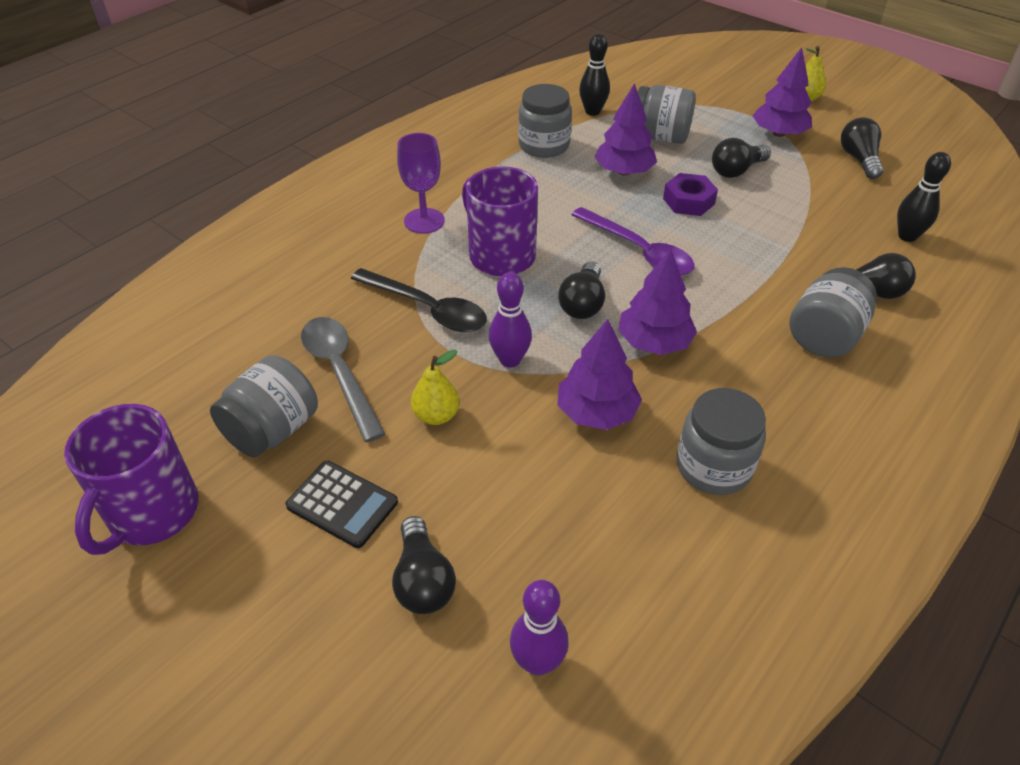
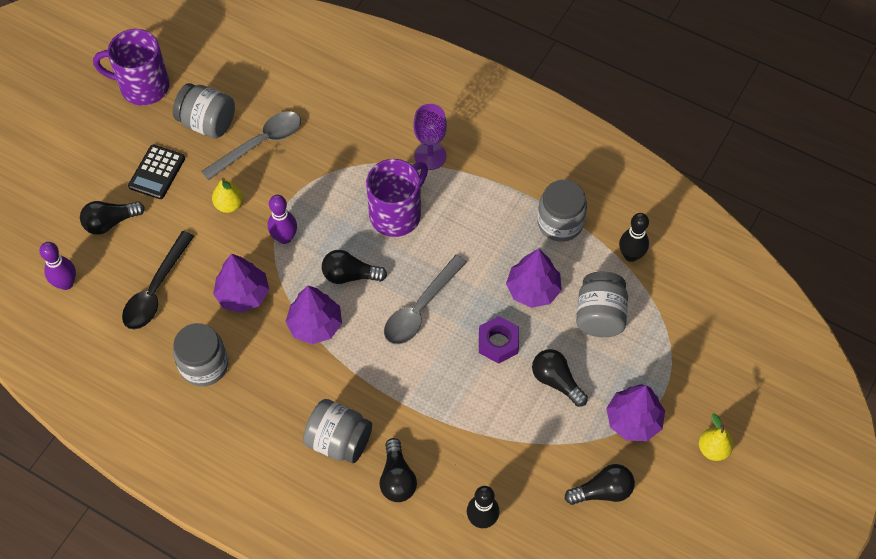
camera: 80 degrees right, 15 degrees up
black spoon [351,268,487,332] -> black spoon moved to [122,231,194,329]
purple spoon [571,207,695,275] -> grey spoon [384,255,467,344]

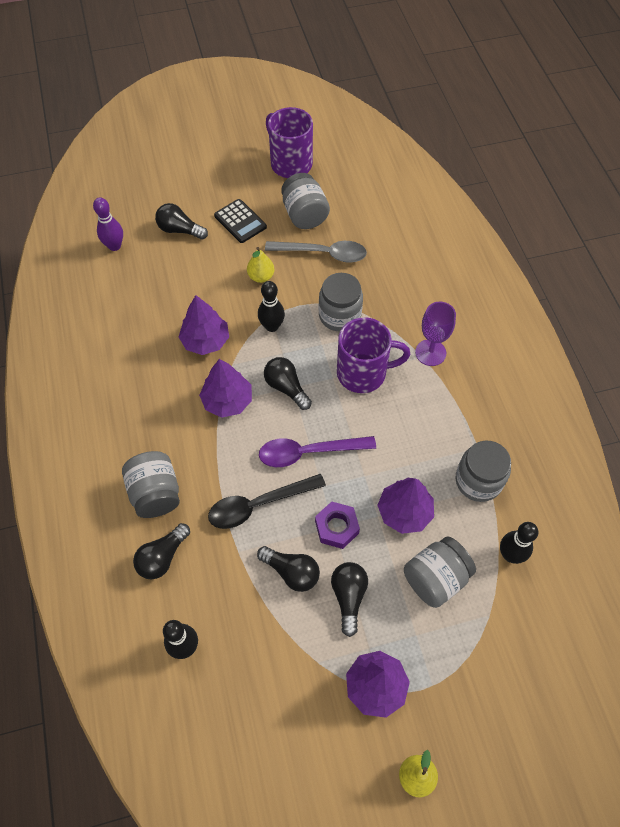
camera: 45 degrees right, 0 degrees up
black spoon [122,231,194,329] -> black spoon moved to [208,474,326,529]
black calculator [128,145,185,199] -> black calculator turned 105 degrees counterclockwise [214,199,267,243]
grey jar [173,323,228,386] -> grey jar moved to [319,273,363,331]
purple bowling pin [268,195,297,244] -> black bowling pin [258,281,285,332]
grey spoon [384,255,467,344] -> purple spoon [259,436,376,467]
black light bulb [565,464,635,505] -> black light bulb moved to [257,546,320,592]

